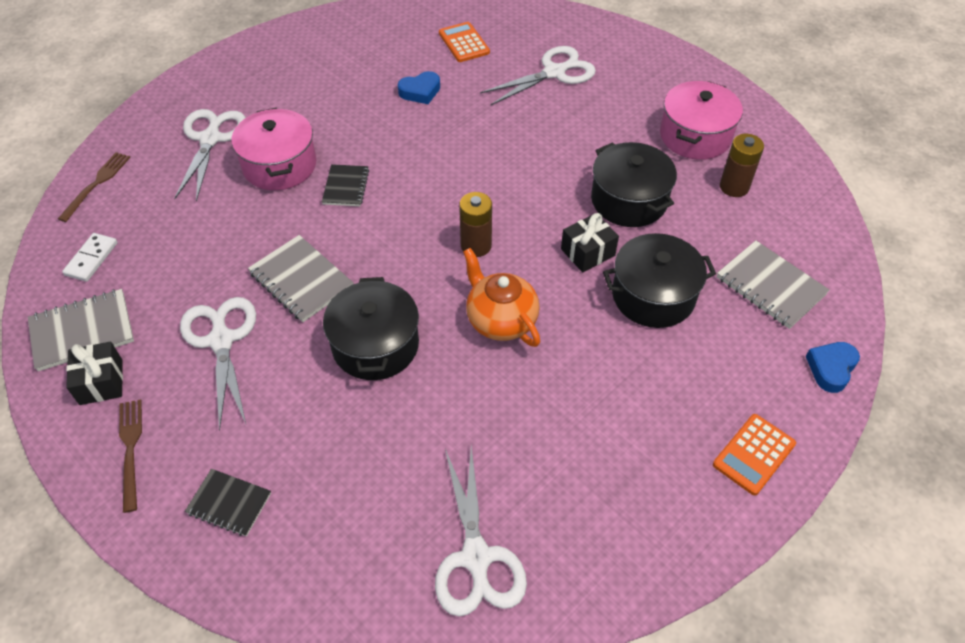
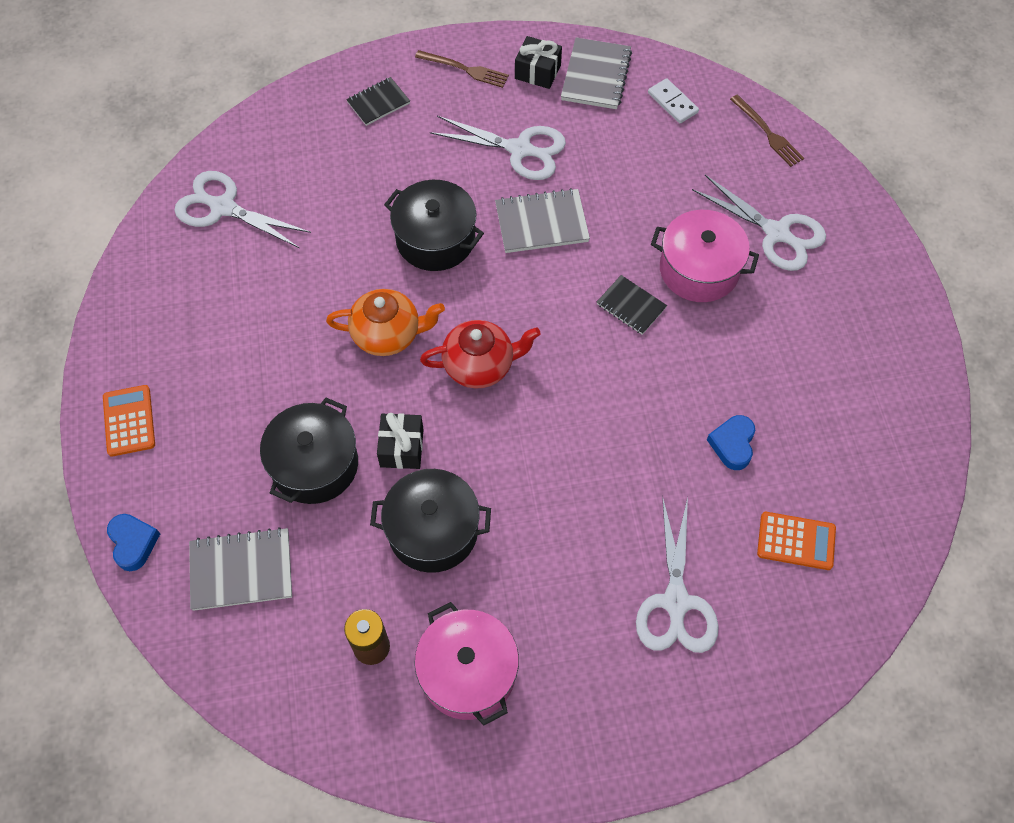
camera: 125 degrees right, 10 degrees up
brown battery [459,192,492,257] -> red teapot [420,320,541,389]

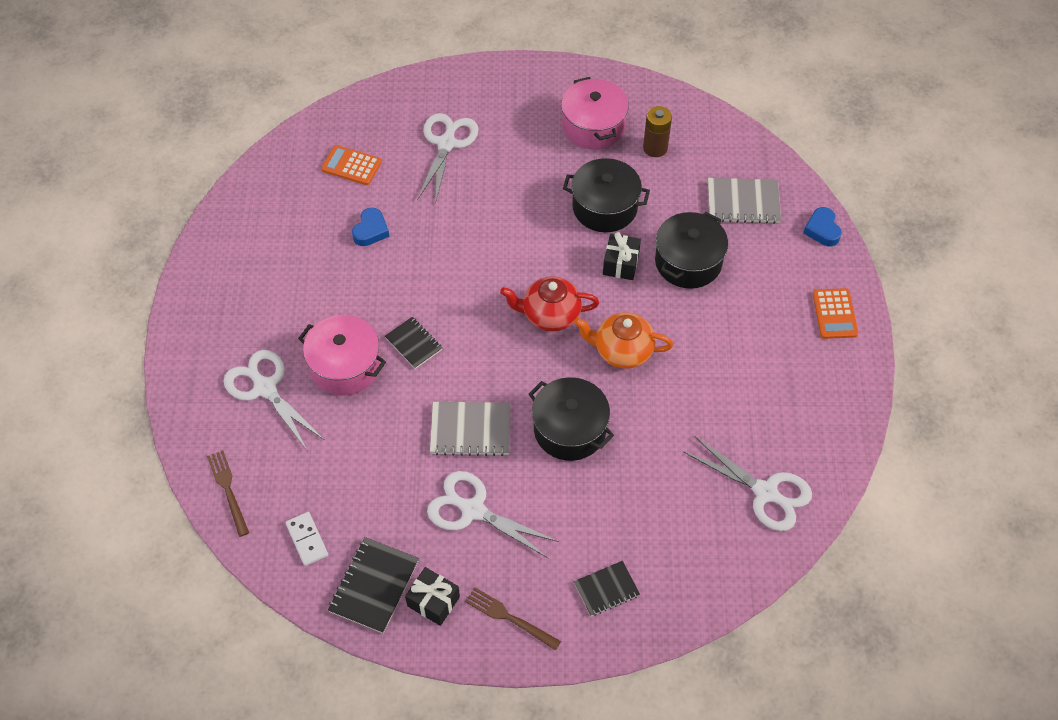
camera: 170 degrees left, 5 degrees down
grey notebook [561,38,632,109] -> black notebook [328,537,419,634]

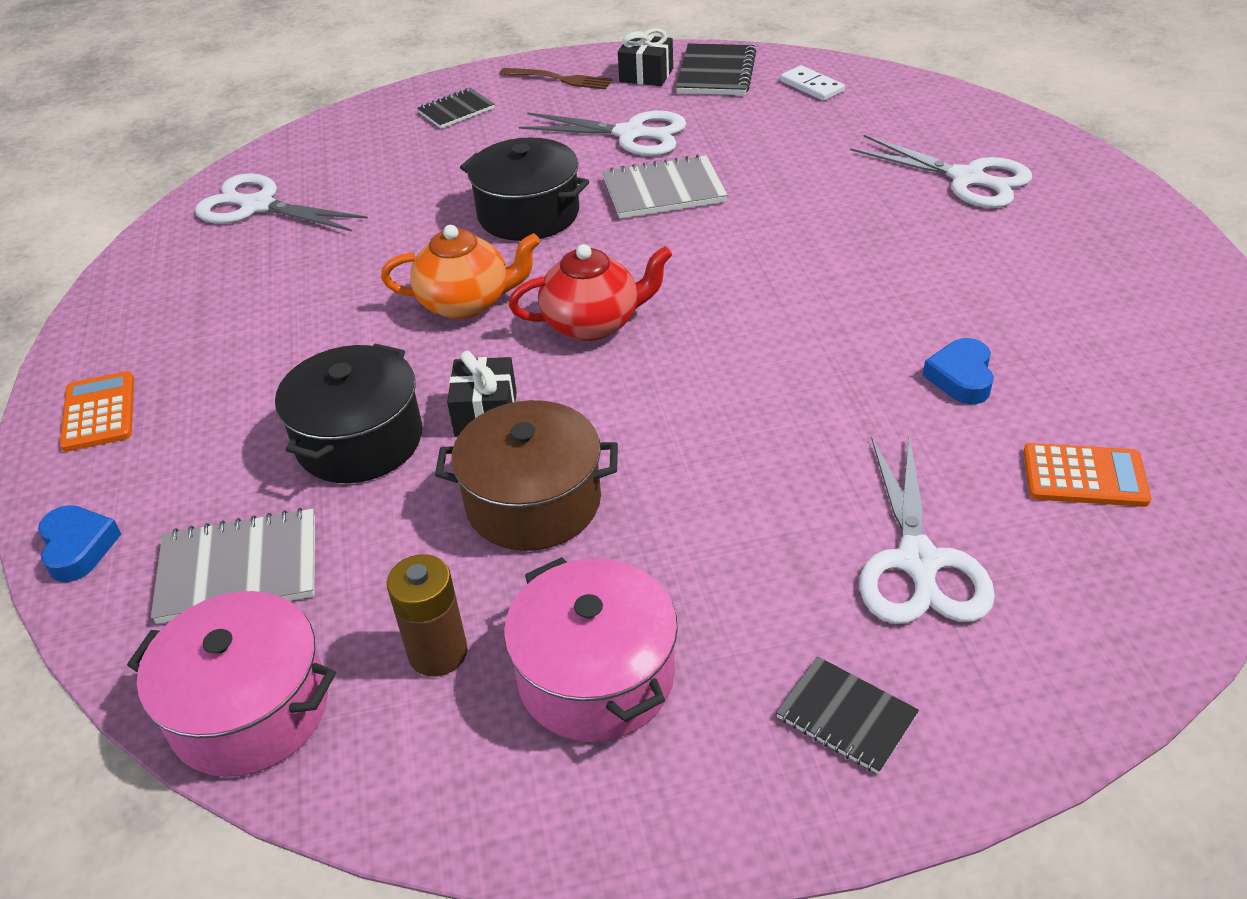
camera: 170 degrees right, 15 degrees down
brown fork [207,450,249,537] -> none
pink pot [298,315,386,395] -> pink pot moved to [127,591,336,777]
black notebook [385,317,442,369] -> black notebook moved to [776,656,919,774]
black pot [563,158,650,232] -> brown pot [435,400,618,551]

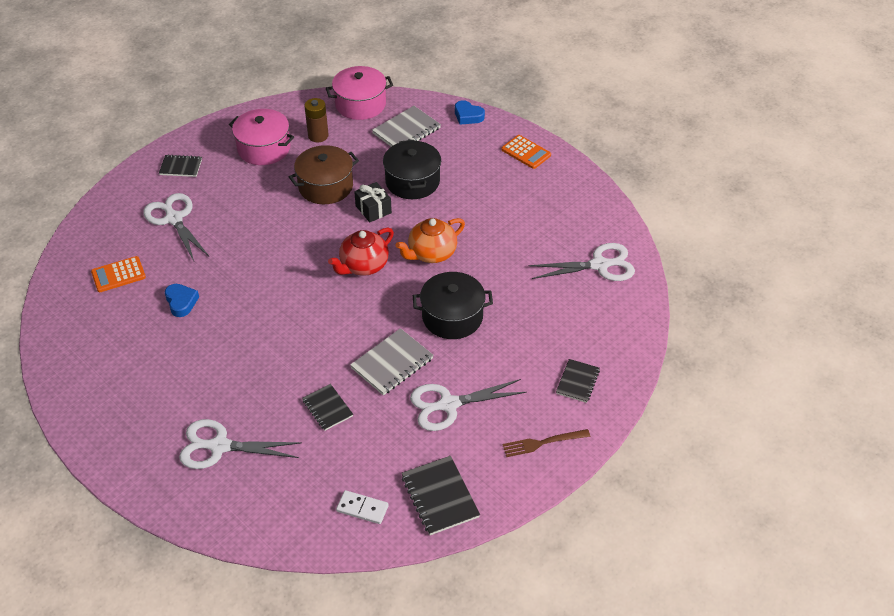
camera: 145 degrees right, 5 degrees up
black gift [618,28,673,86] -> none
none -> black notebook [302,384,353,431]

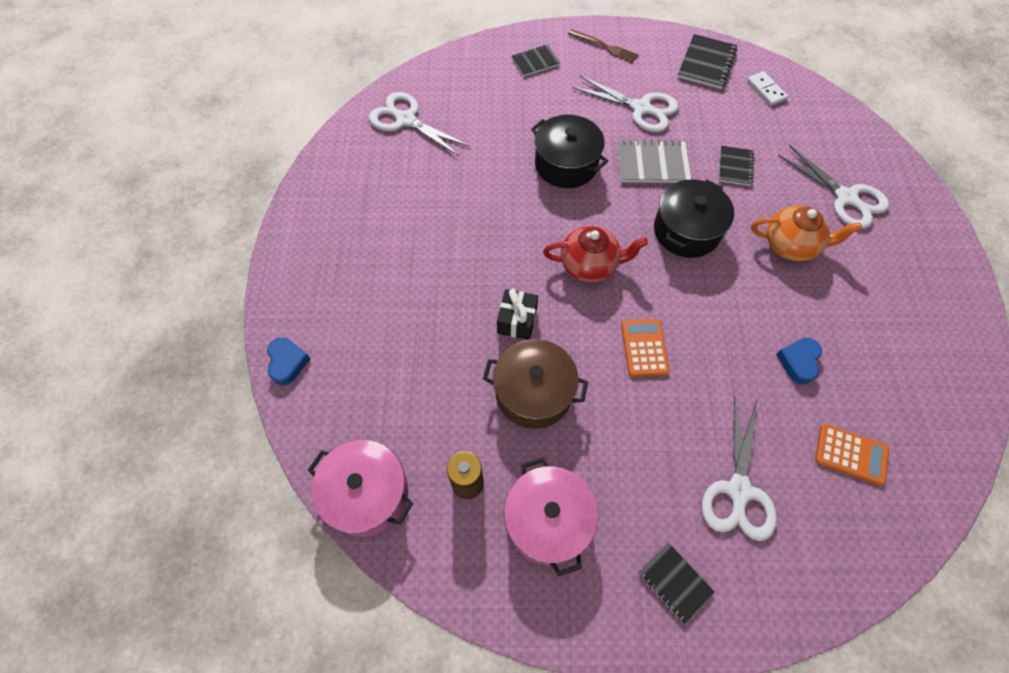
camera: 135 degrees left, 15 degrees up
grey notebook [372,106,441,147] -> none
black pot [383,140,441,199] -> black pot moved to [654,179,734,258]
orange teapot [395,218,465,263] -> orange teapot moved to [751,206,862,261]
orange calculator [501,135,551,169] -> orange calculator moved to [621,319,670,377]

